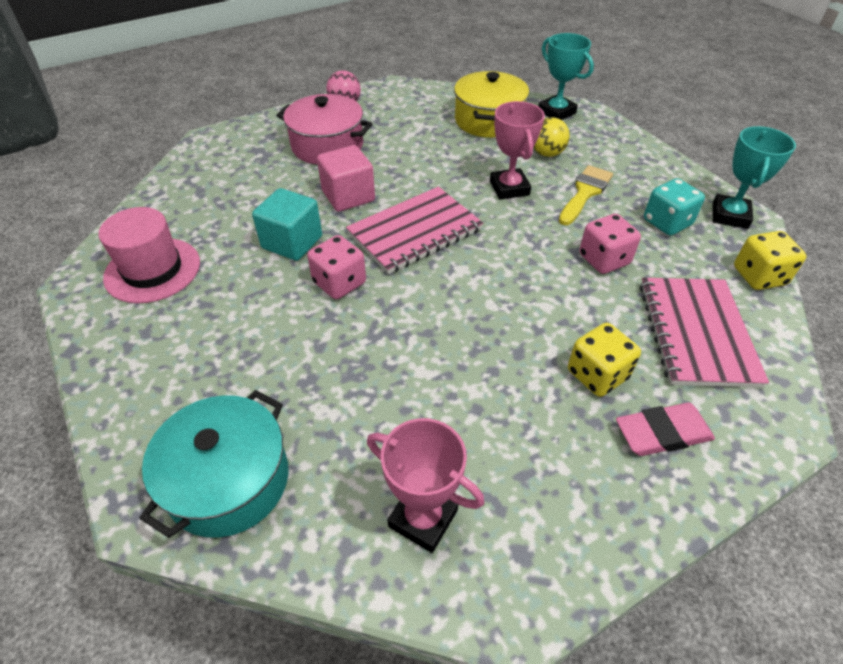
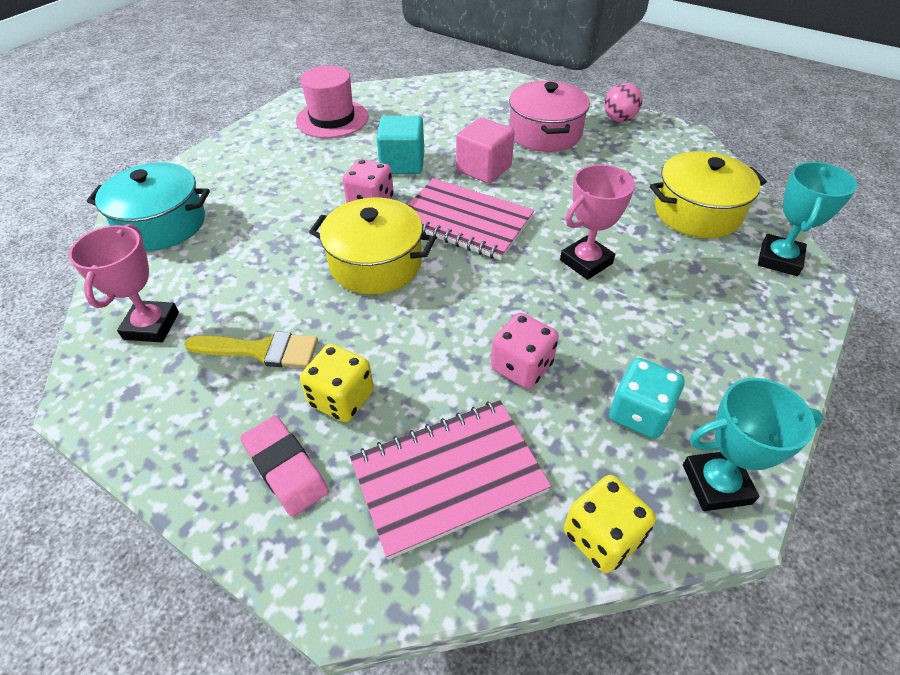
camera: 65 degrees right, 0 degrees up
yellow ball [533,117,570,157] -> none
yellow brush [559,165,613,225] -> yellow brush moved to [184,331,318,368]
none -> yellow pot [309,198,436,294]

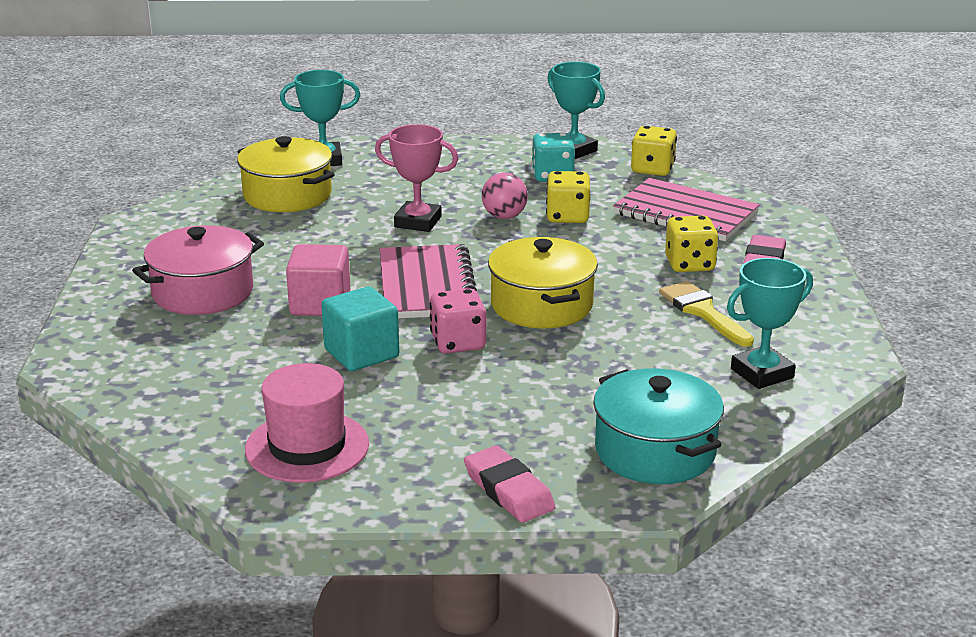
camera: 125 degrees left, 20 degrees down
pink trophy [69,224,179,342] -> turquoise trophy [727,258,813,389]
pink dice [491,313,559,389] -> yellow dice [546,171,590,223]
pink ball [604,83,642,122] -> pink ball moved to [482,173,528,219]
none -> pink eraser [464,446,556,523]

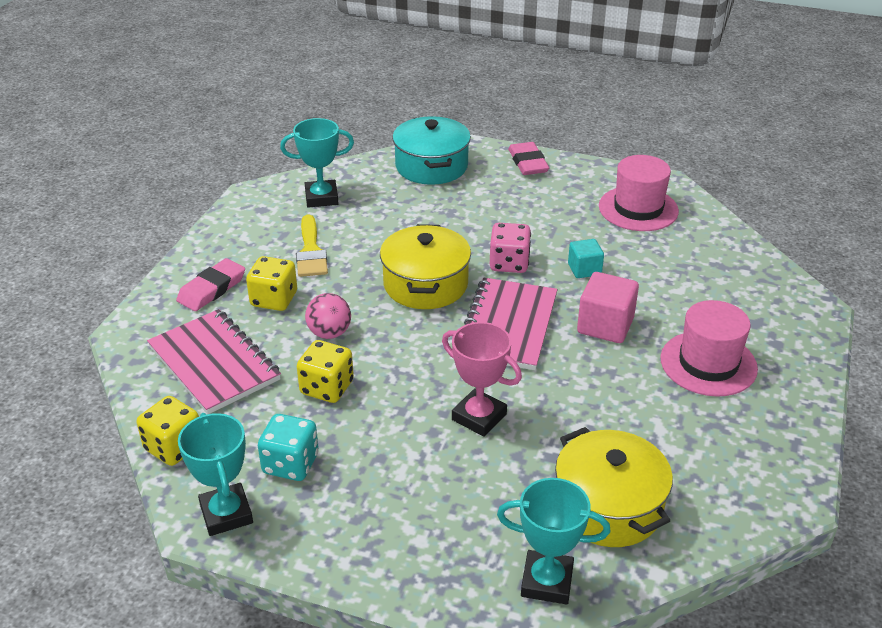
camera: 160 degrees left, 10 degrees up
pink pot [132,225,264,315] -> pink hat [660,300,758,397]
turquoise cube [321,286,399,371] -> turquoise cube [568,239,604,278], size x0.62
pink ball [482,173,528,219] -> pink ball moved to [305,293,351,339]

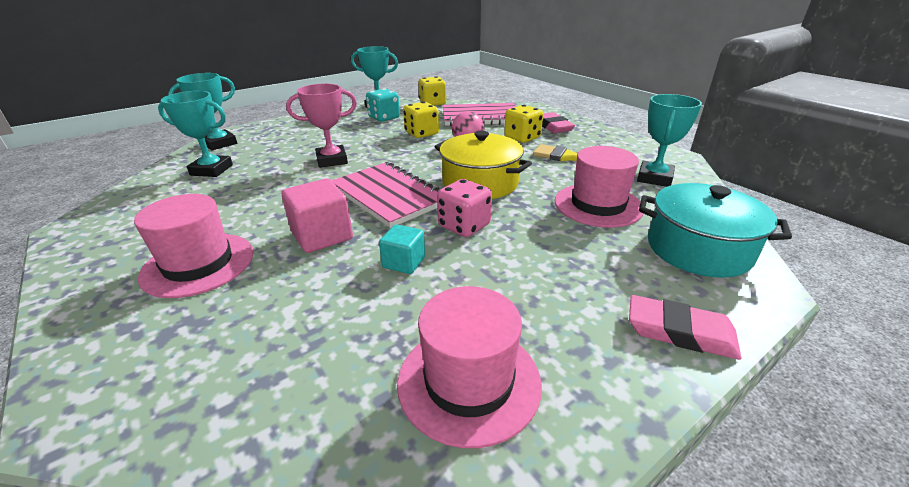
camera: 125 degrees right, 5 degrees down
yellow pot [555,427,673,547] -> turquoise trophy [158,91,233,177]
none -> pink hat [555,146,644,228]

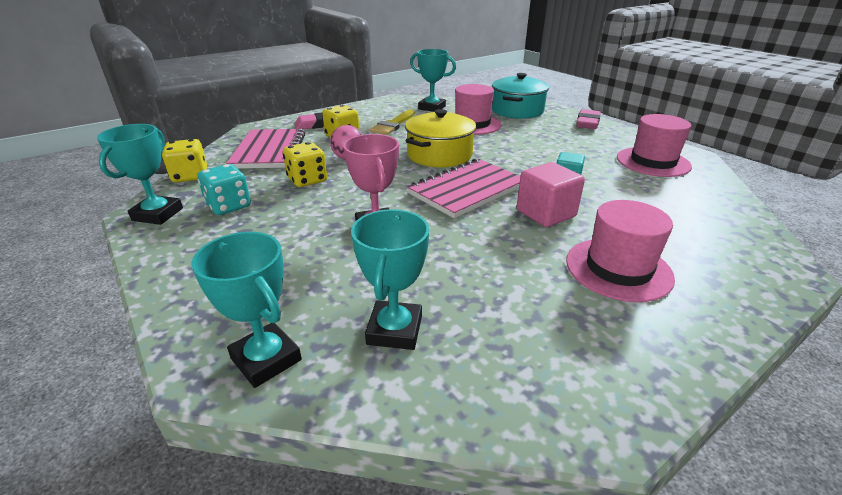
camera: 90 degrees left, 0 degrees up
pink dice [437,179,492,237] -> none

